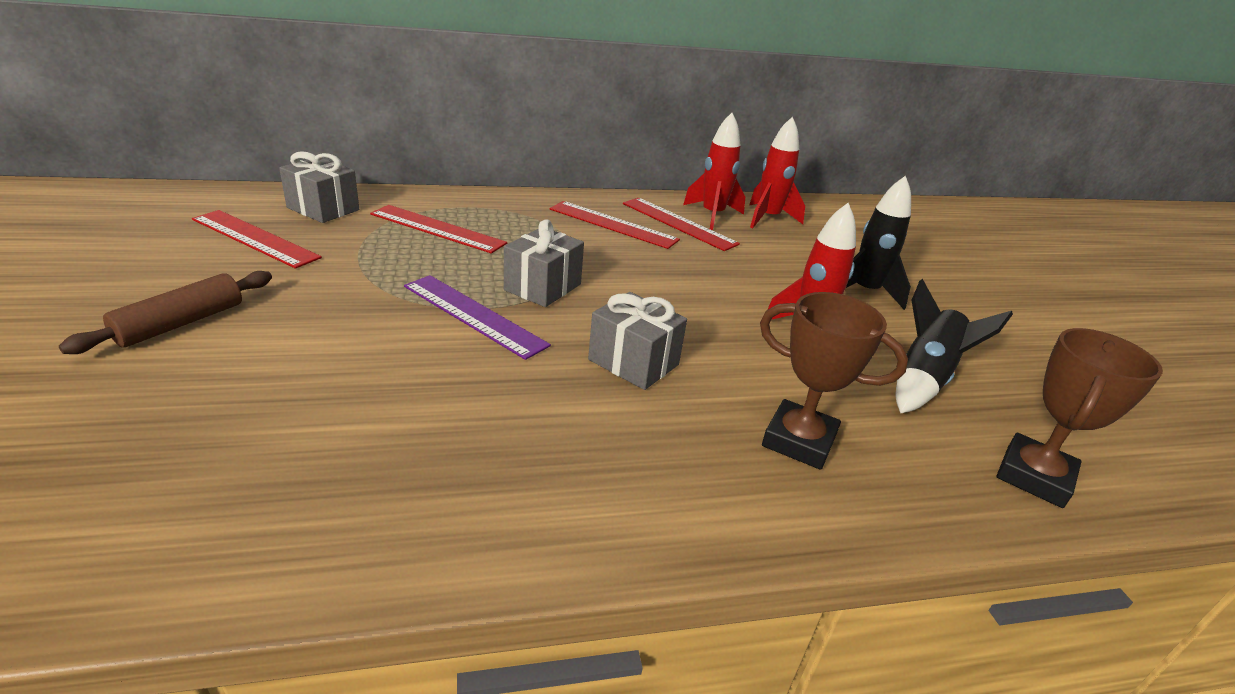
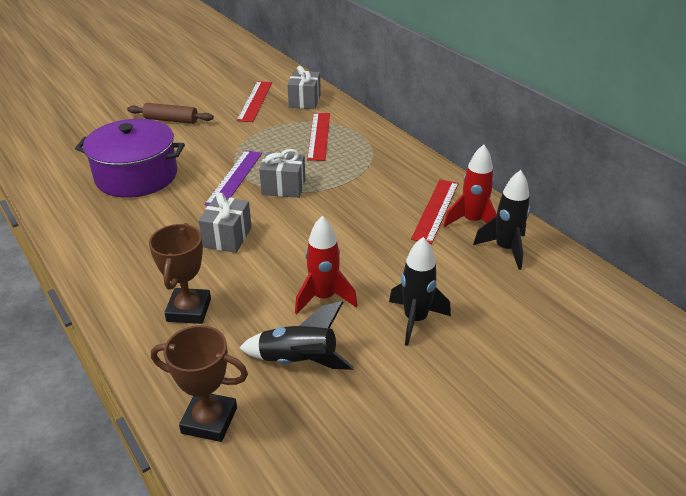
camera: 70 degrees right, 5 degrees up
red ruler [550,201,680,249] -> none
red rocket [749,117,805,228] -> black rocket [473,170,530,270]
none -> purple pot [75,119,185,198]

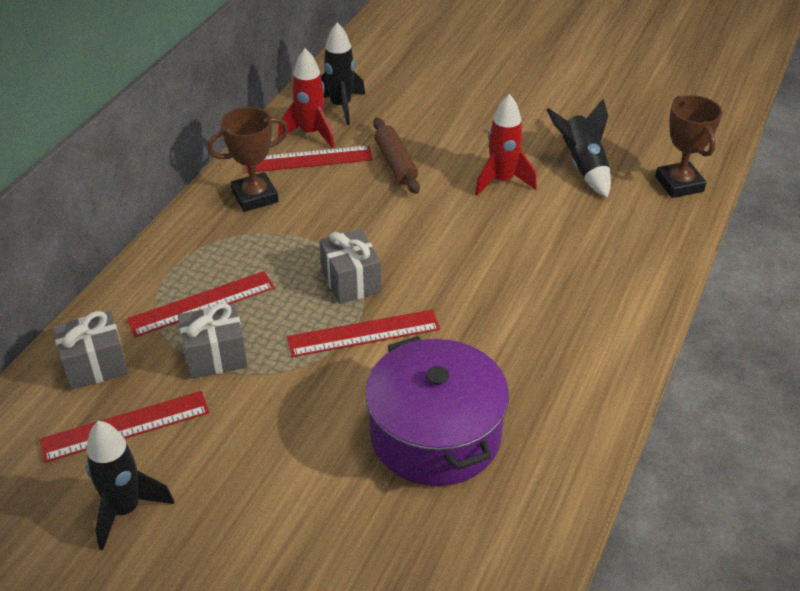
camera: 120 degrees left, 5 degrees up
brown rolling pin [127,103,214,124] -> brown rolling pin moved to [373,118,420,194]
brown trophy [149,223,211,324] -> brown trophy moved to [207,107,288,212]
grey gift [198,193,252,253] -> grey gift moved to [178,303,248,379]
purple ruler [205,150,262,206] -> red ruler [287,310,440,357]
black rocket [389,237,451,346] -> black rocket moved to [86,421,174,550]

